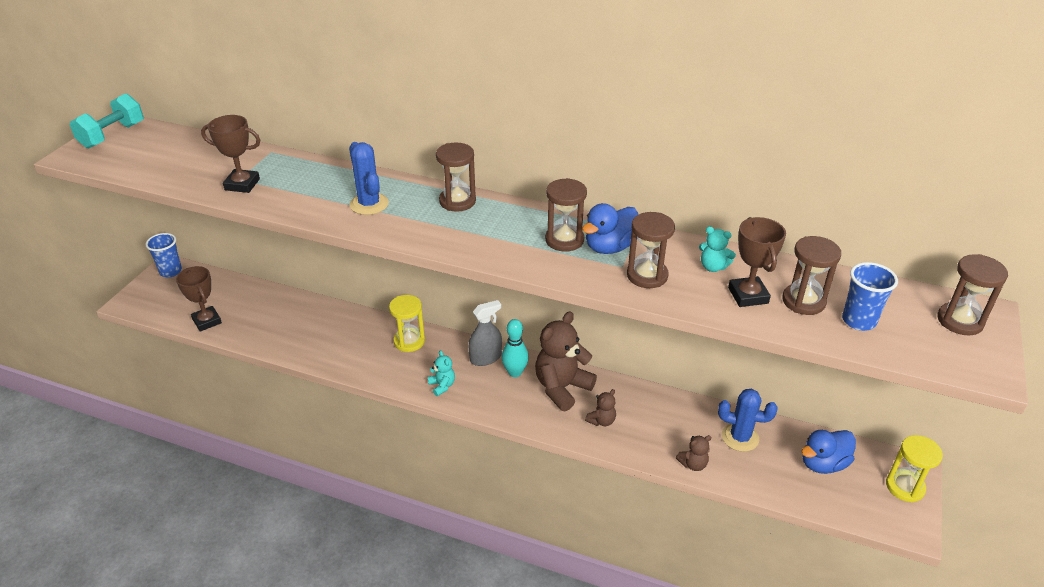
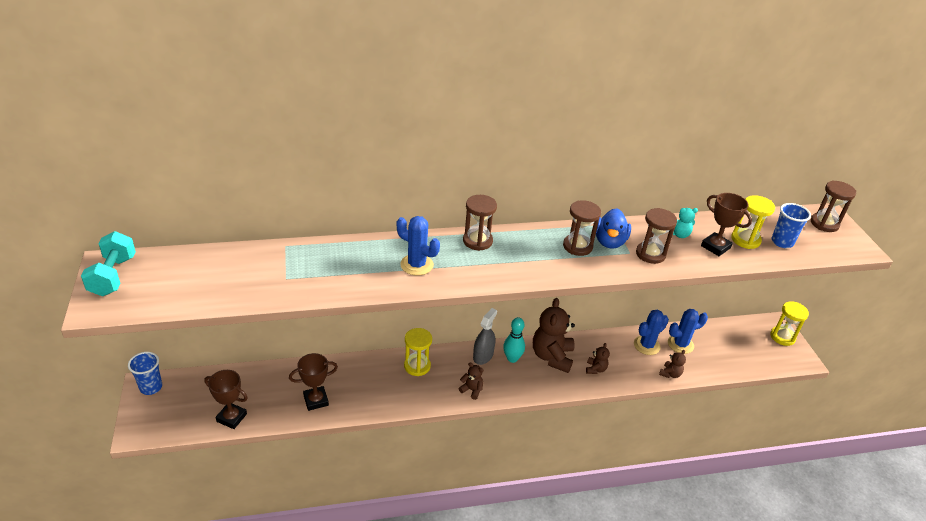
camera: 35 degrees left, 0 degrees up
brown trophy [201,115,260,193] -> brown trophy moved to [289,353,338,411]
turquoise teddy bear [428,350,455,396] -> brown teddy bear [458,362,484,400]
brown hourglass [782,236,841,315] -> yellow hourglass [731,195,775,249]
blue duck [801,430,856,474] -> none
none -> blue cactus [634,310,669,355]

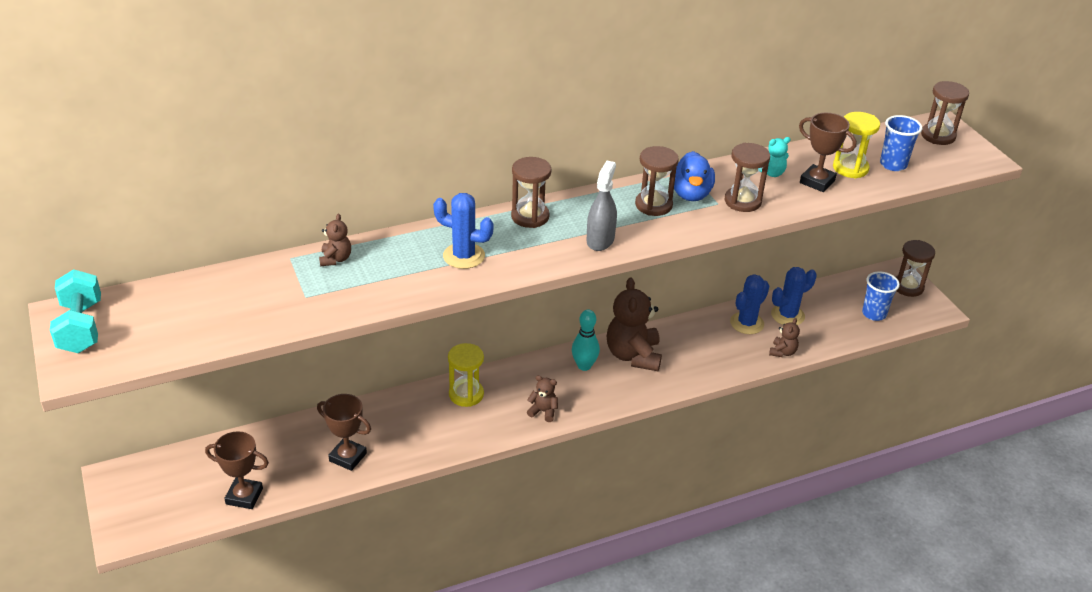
camera: 10 degrees left, 0 degrees up
blue cup [128,352,162,395] -> blue cup moved to [862,271,900,321]
brown trophy [289,353,338,411] -> brown trophy turned 60 degrees clockwise [317,394,371,471]
grey spray bottle [473,308,497,365] -> grey spray bottle moved to [587,161,617,251]
brown teddy bear [586,343,610,374] -> brown teddy bear moved to [319,214,351,267]
yellow hourglass [770,301,809,346] -> brown hourglass [896,240,935,297]

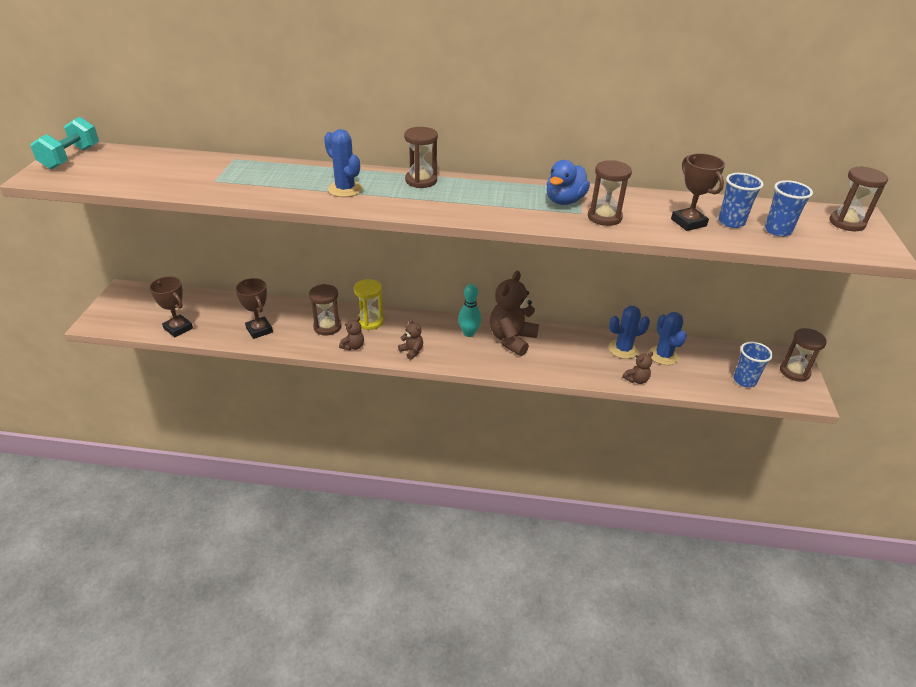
camera: 30 degrees right, 0 degrees up
brown teddy bear [319,214,351,267] -> brown teddy bear moved to [339,317,364,350]
grey spray bottle [587,161,617,251] -> none
brown hourglass [635,146,679,216] -> brown hourglass moved to [309,284,341,336]
turquoise teddy bear [760,137,791,177] -> none
blue cactus [771,267,816,325] -> blue cactus turned 75 degrees clockwise [649,312,687,365]
yellow hourglass [833,112,880,178] -> blue cup [718,173,764,228]

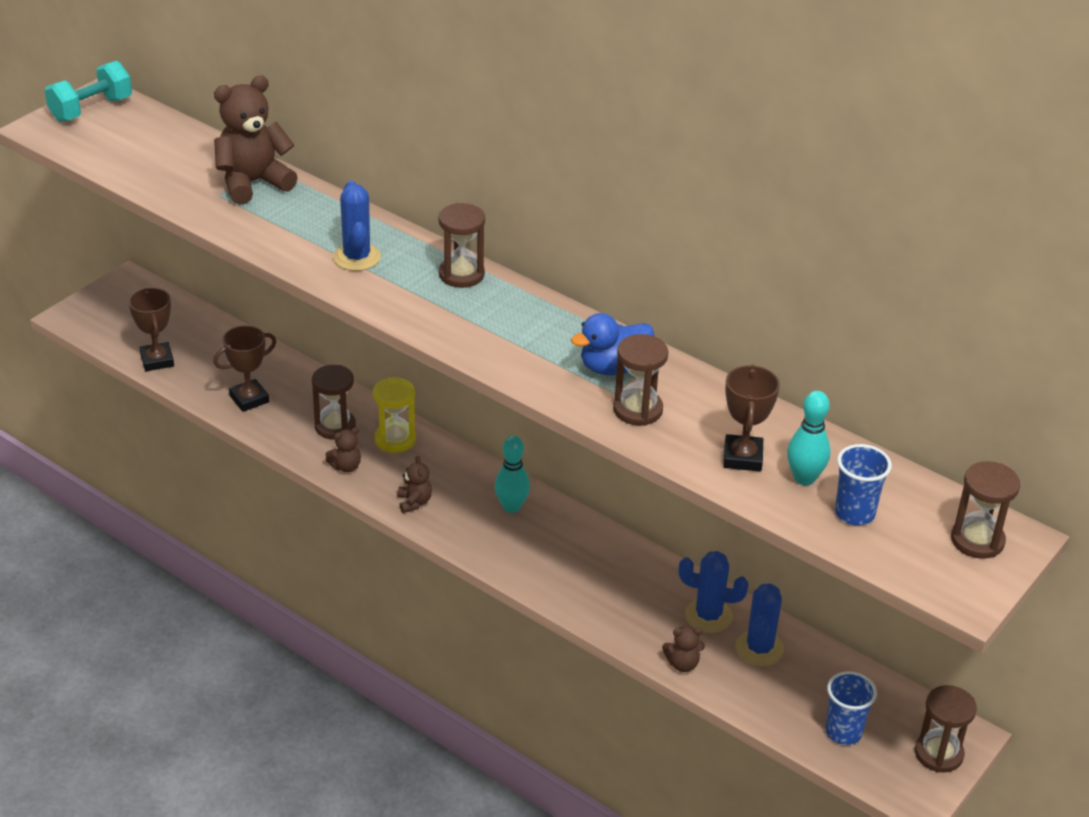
camera: 30 degrees right, 0 degrees up
brown trophy [235,278,273,339] -> brown trophy turned 60 degrees clockwise [213,326,277,412]
brown teddy bear [490,271,539,356] -> brown teddy bear moved to [214,75,298,205]
blue cup [718,173,764,228] -> turquoise bowling pin [787,391,831,485]

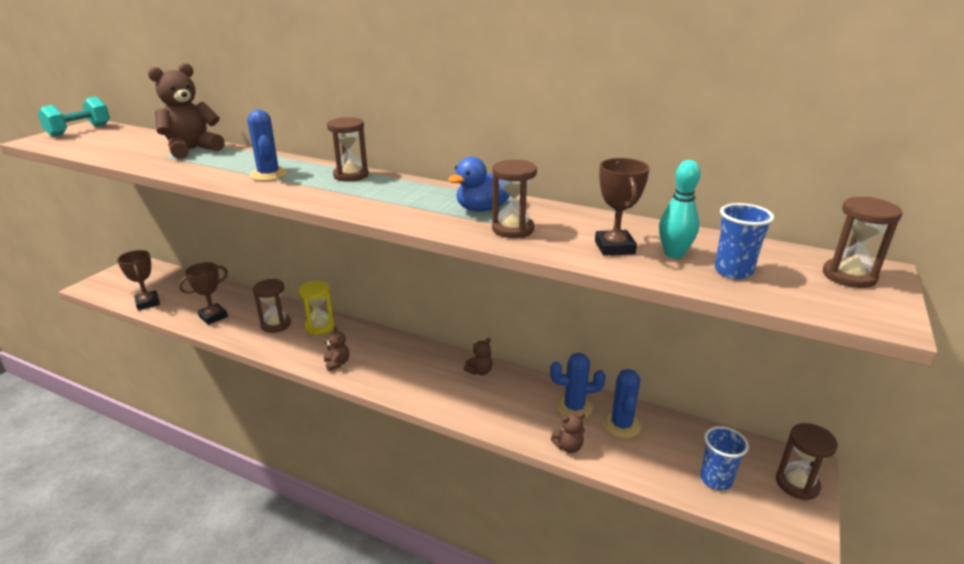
camera: 10 degrees left, 10 degrees down
brown teddy bear [325,427,361,472] -> brown teddy bear moved to [464,338,492,375]
turquoise bowling pin [495,436,530,513] -> none

